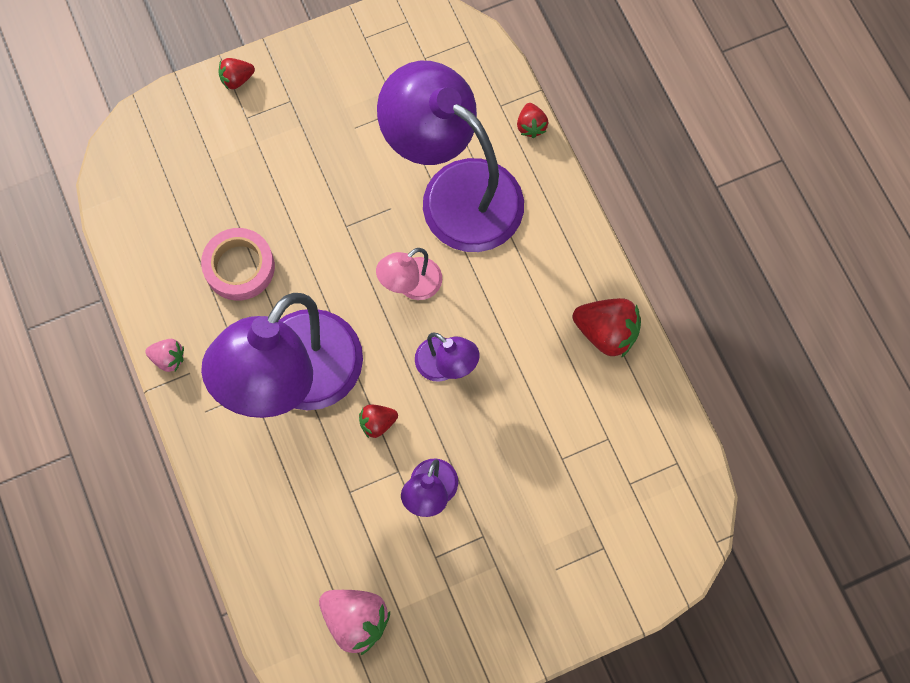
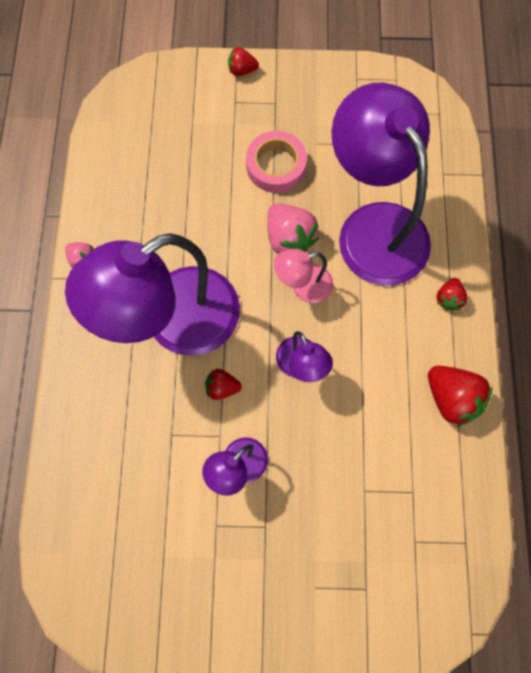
camera: 25 degrees right, 0 degrees up
pink tape [201,228,275,301] -> pink tape moved to [246,131,307,193]
pink strawberry [319,590,390,655] -> pink strawberry moved to [267,203,319,254]
red strawberry [517,103,549,138] -> red strawberry moved to [436,278,468,310]

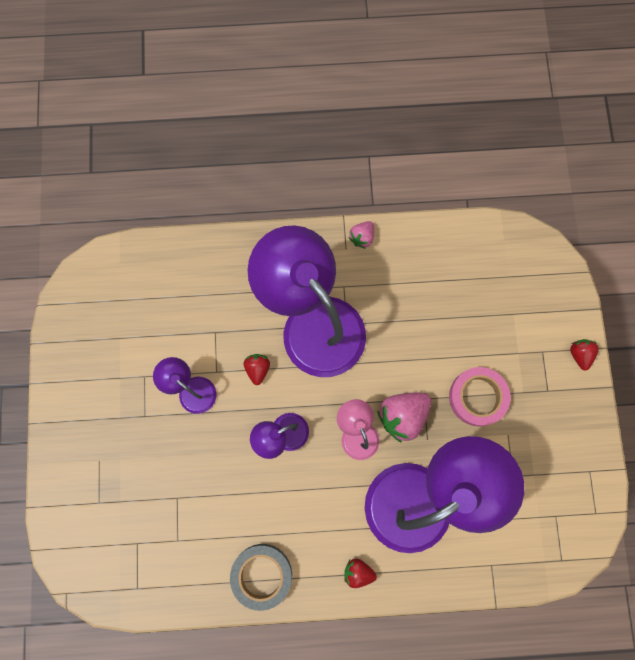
camera: 85 degrees right, 5 degrees up
red strawberry [428,366,492,427] -> grey tape [230,544,292,611]

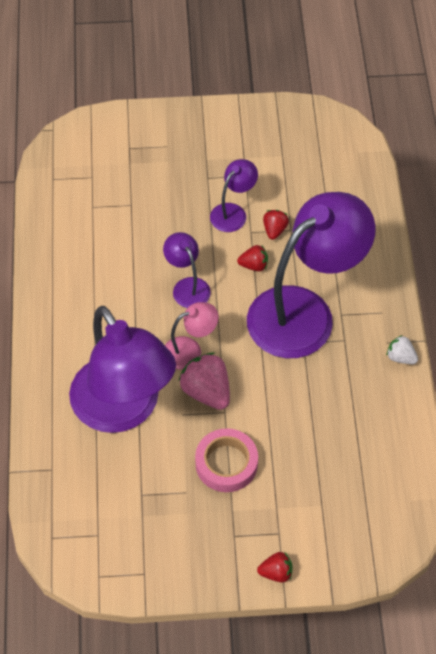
camera: 90 degrees right, 20 degrees down
grey tape [230,544,292,611] -> none
red strawberry [344,559,377,588] -> red strawberry moved to [263,210,289,240]
pink strawberry [349,221,374,249] -> white strawberry [387,335,418,364]

